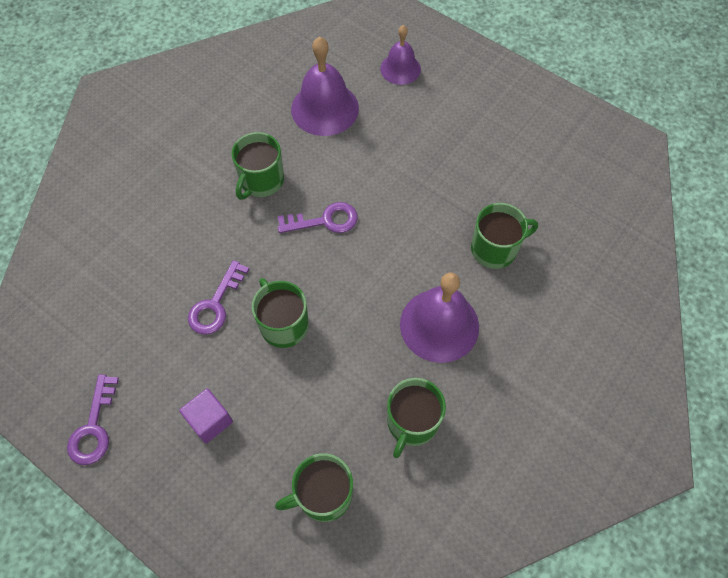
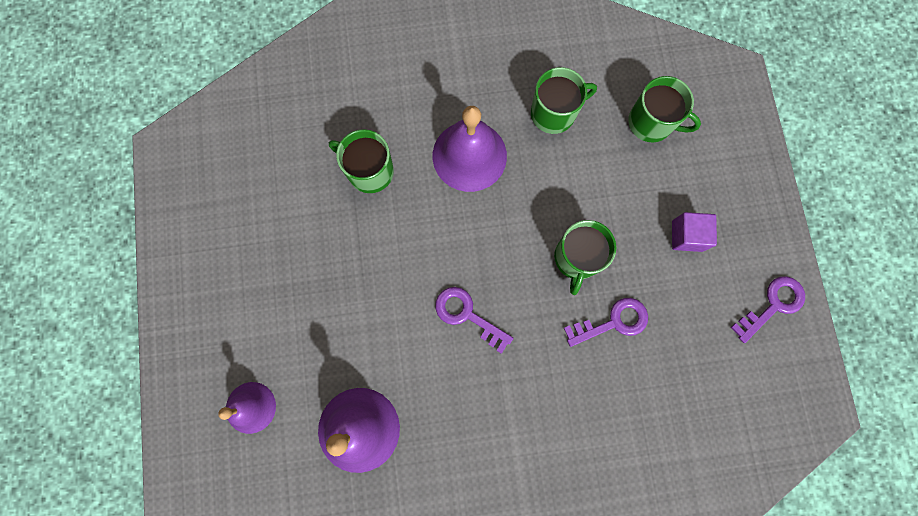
camera: 135 degrees left, 15 degrees up
green mug [232,132,284,200] -> none

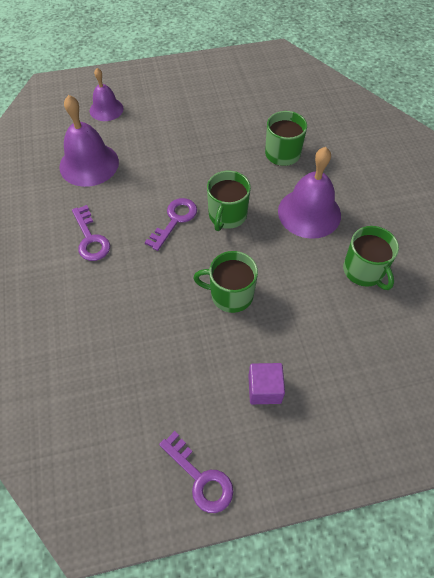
camera: 85 degrees right, 20 degrees down
purple key [564,298,648,347] -> purple key moved to [72,205,110,261]
green mug [628,76,701,142] -> green mug moved to [207,171,251,231]

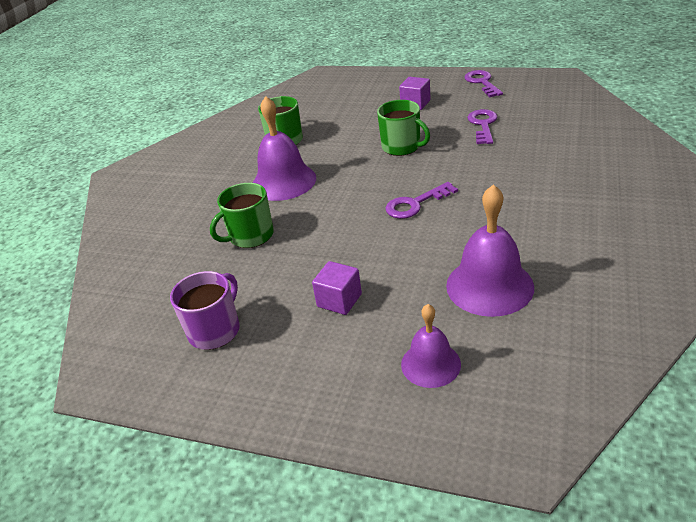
camera: 145 degrees left, 20 degrees down
purple key [72,205,110,261] -> purple key moved to [467,109,497,144]
green mug [207,171,251,231] -> none
none -> purple mug [170,271,240,350]
none -> purple cube [312,261,362,315]

